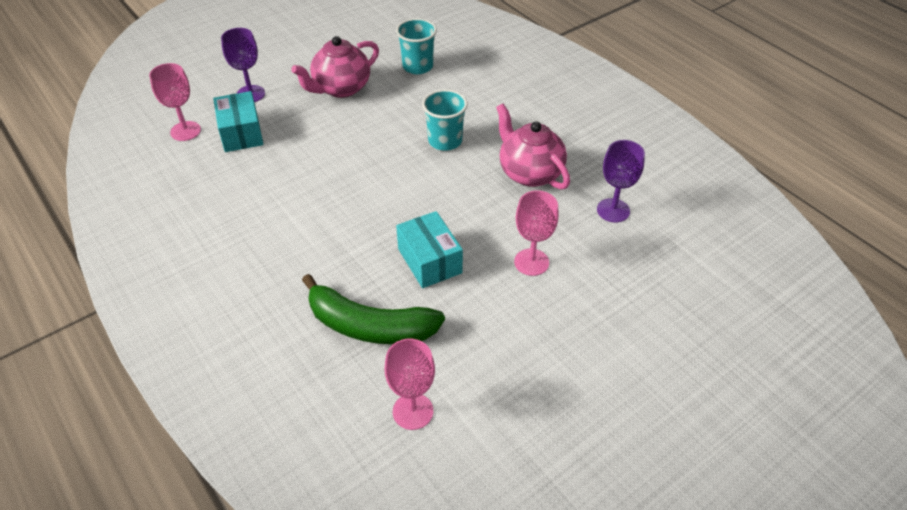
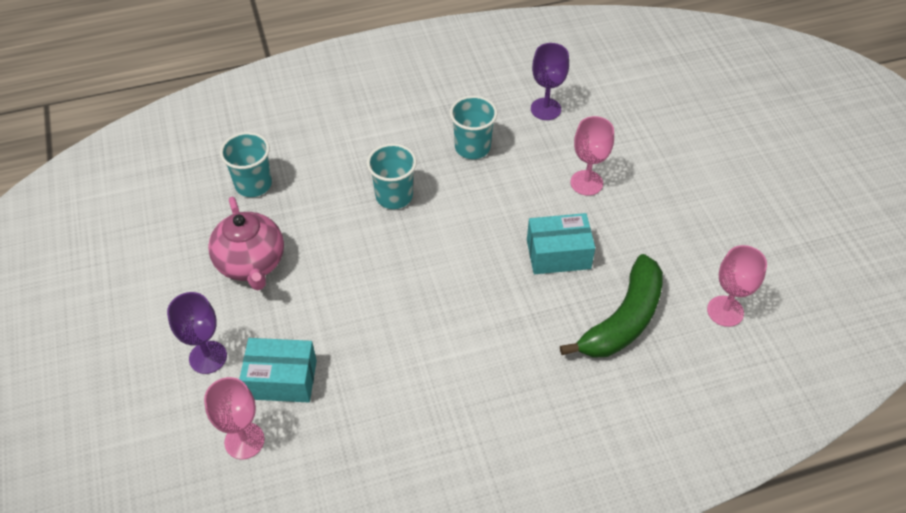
camera: 70 degrees left, 5 degrees up
pink teapot [496,104,570,190] -> turquoise cup [450,96,498,159]

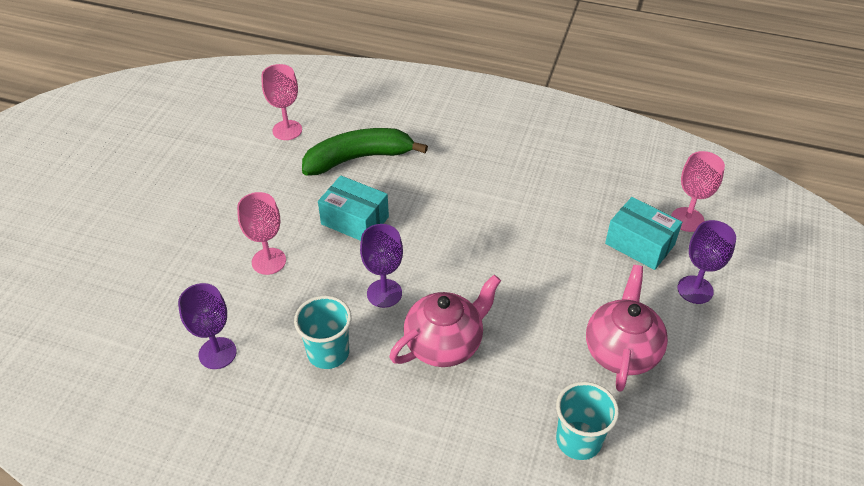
camera: 145 degrees left, 5 degrees down
turquoise cup [367,143,417,209] -> pink teapot [390,275,501,367]
none -> purple goblet [360,224,403,308]

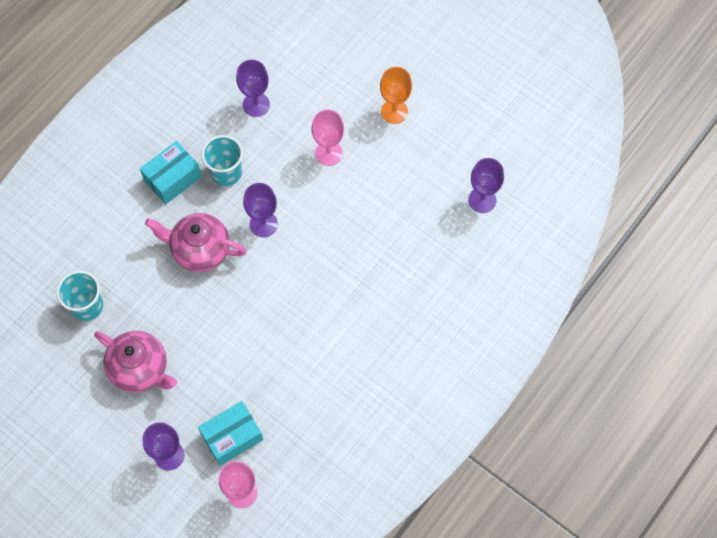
camera: 110 degrees right, 20 degrees up
pink goblet [262,64,302,140] -> purple goblet [468,158,504,213]
green banana [302,128,428,176] -> none
turquoise box [318,176,389,241] -> turquoise box moved to [140,141,202,204]
pink teapot [390,275,501,367] -> pink teapot turned 120 degrees clockwise [145,213,246,272]
none -> orange goblet [380,67,412,124]

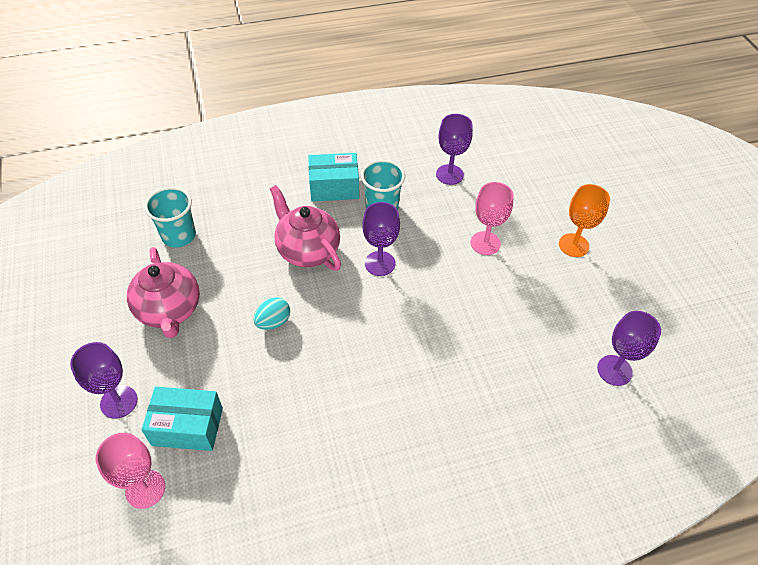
camera: 35 degrees right, 15 degrees down
none -> turquoise egg [254,297,290,330]

